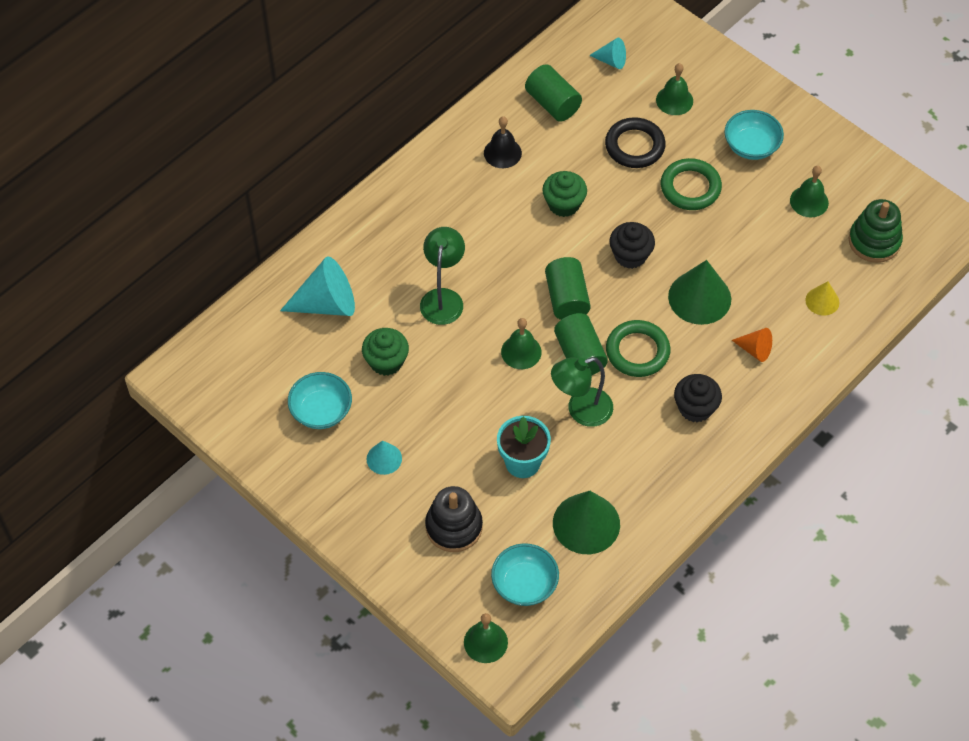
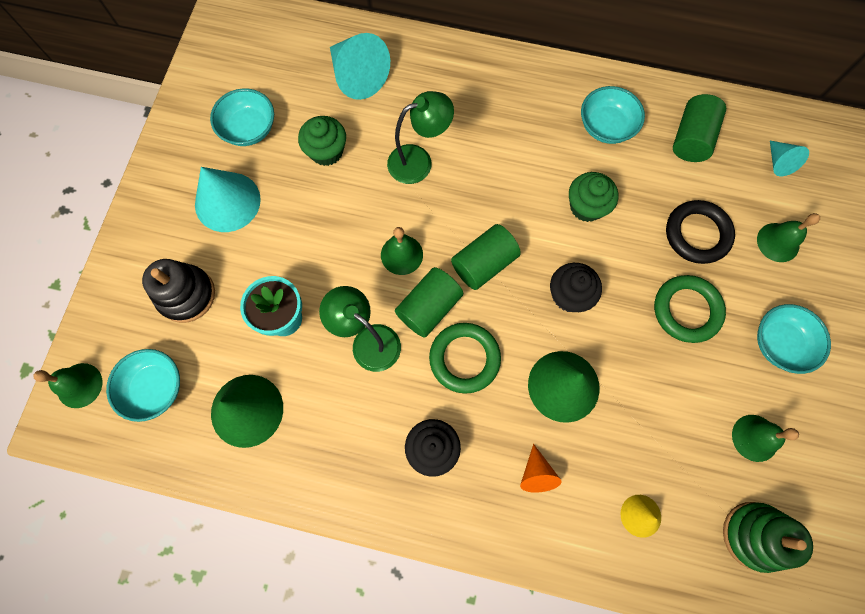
camera: 60 degrees right, 15 degrees up
turquoise cone [366,441,402,475] -> turquoise cone [195,167,261,232], size x1.86
black bell [484,116,522,168] -> turquoise bowl [581,86,645,144]

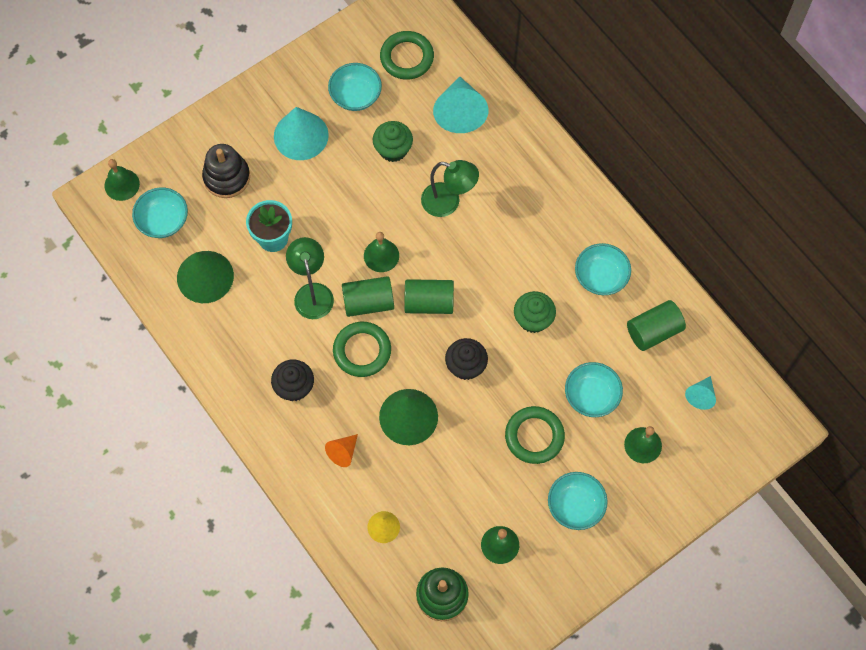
camera: 40 degrees right, 5 degrees down
black ring [666,200,735,264] -> turquoise bowl [565,362,623,417]
none -> green ring [380,31,434,80]

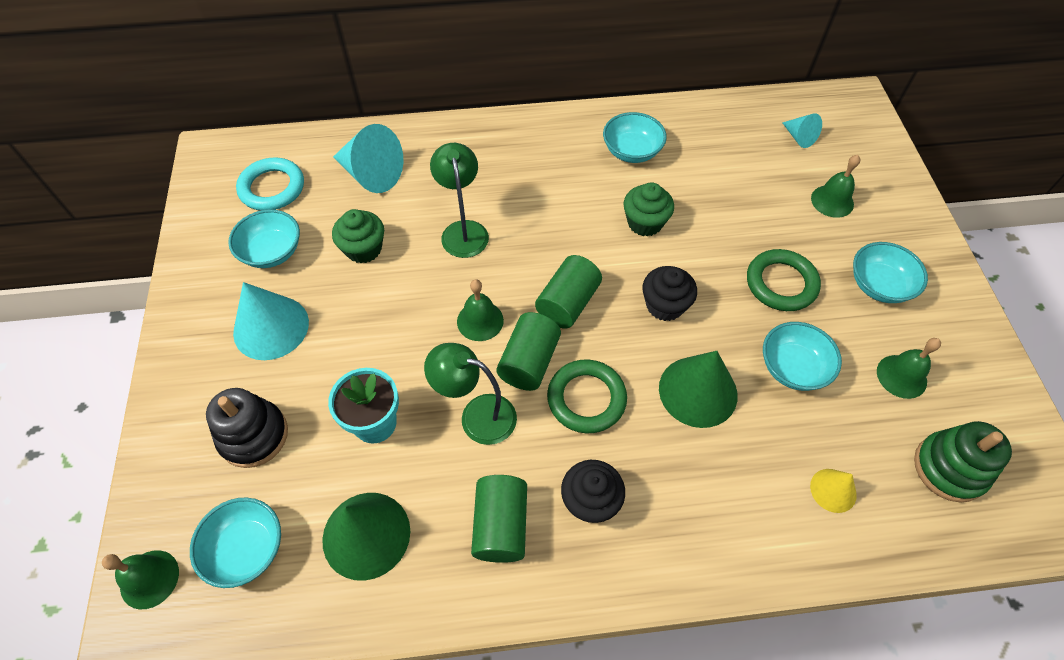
camera: 60 degrees left, 10 degrees down
orange cone [325,434,358,467] -> none
green ring [380,31,434,80] -> turquoise ring [236,158,304,211]
green lamp [421,160,479,217] -> green lamp turned 60 degrees counterclockwise [430,143,489,258]
turquoise bowl [565,362,623,417] -> turquoise bowl moved to [763,322,842,391]
green cylinder [627,300,686,351] -> green cylinder moved to [471,475,527,563]

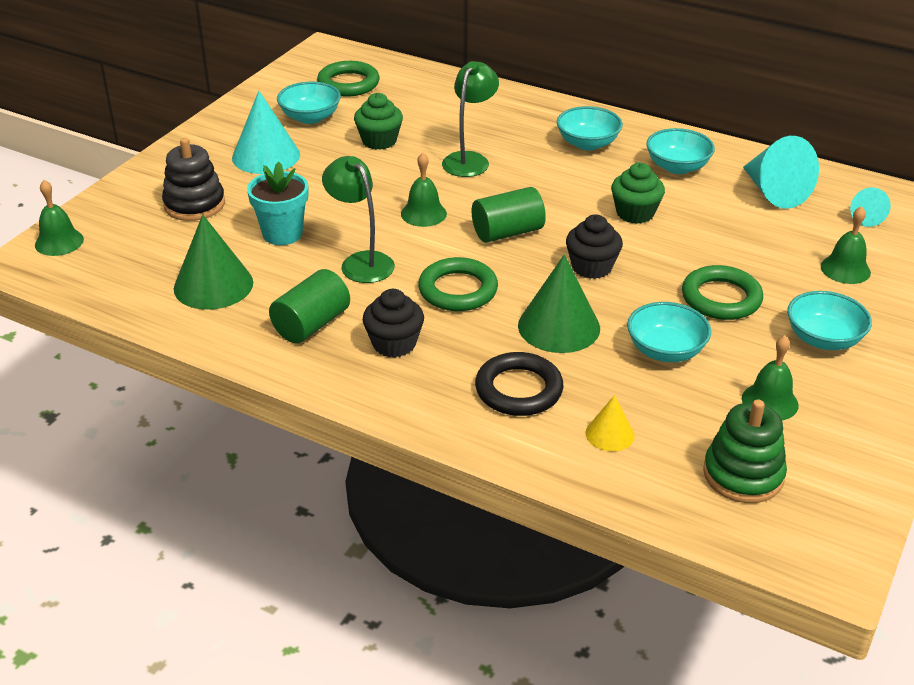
camera: 35 degrees right, 20 degrees down
turquoise bowl [190,497,281,588] -> turquoise bowl moved to [557,106,623,151]
turquoise ring [236,158,304,211] -> green ring [317,61,379,97]
turquoise cone [333,124,403,193] -> turquoise cone moved to [743,136,819,208]
green cylinder [496,312,561,391] -> none
none -> black ring [475,352,564,416]

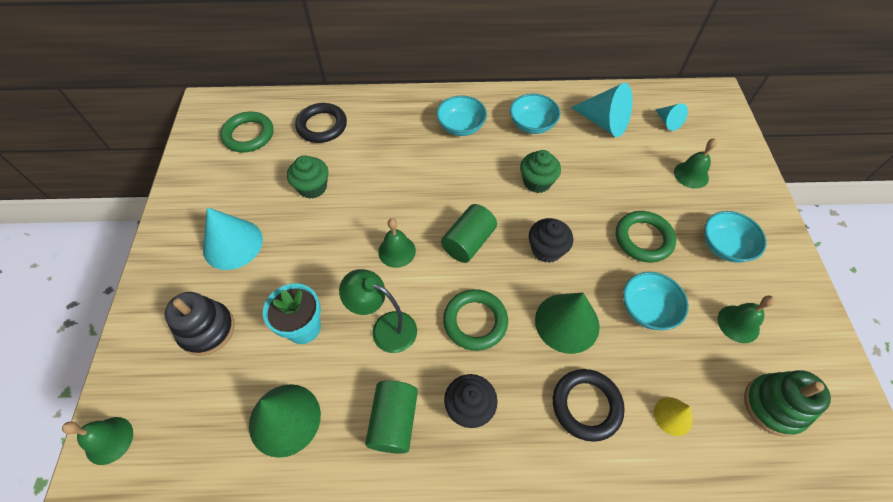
camera: 30 degrees left, 20 degrees up
turquoise bowl [277,82,341,124] -> none
green lamp [442,61,499,177] -> none
none -> black ring [295,103,347,143]

